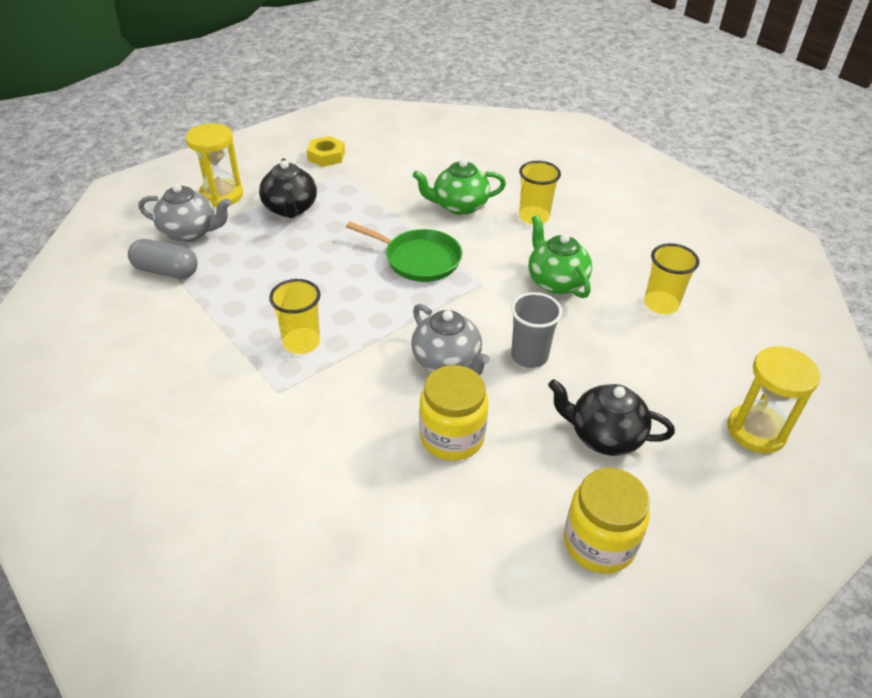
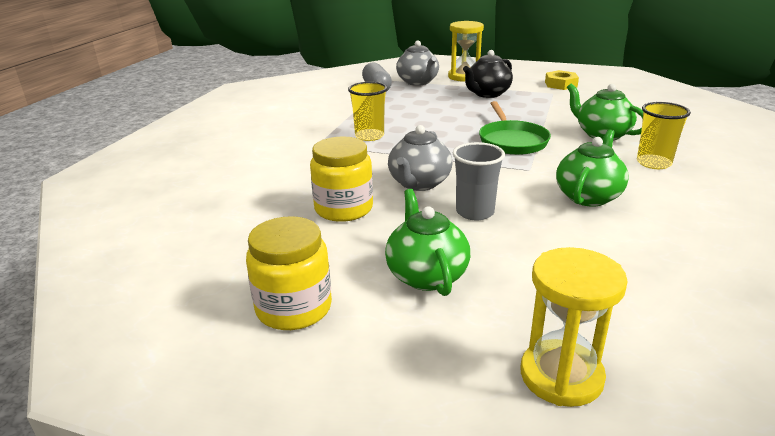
camera: 60 degrees right, 15 degrees down
black teapot [548,379,675,456] -> green teapot [385,189,470,296]
yellow cup [644,243,699,314] -> none

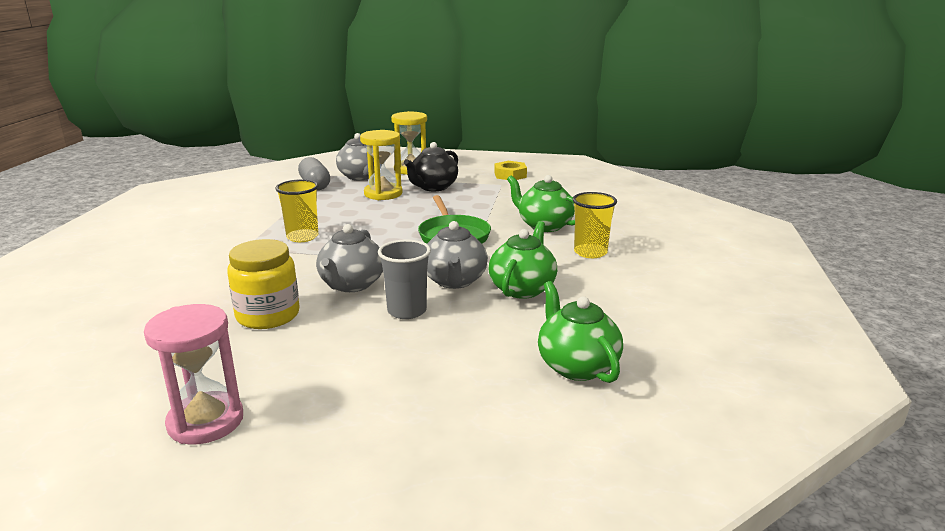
camera: 10 degrees left, 5 degrees down
yellow jar [246,216,332,330] -> pink hourglass [144,304,243,445]
green teapot [385,189,470,296] -> green teapot moved to [538,281,623,383]
yellow hourglass [521,247,628,407] -> yellow hourglass moved to [360,130,403,200]
none -> grey teapot [427,221,488,289]

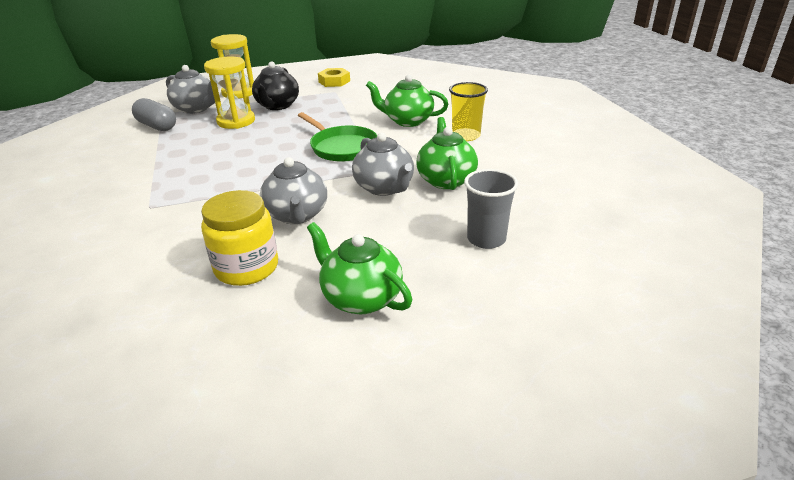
camera: 25 degrees left, 10 degrees up
pink hourglass [144,304,243,445] -> none
yellow cup [275,179,318,242] -> none
grey cup [378,239,431,319] -> grey cup moved to [464,169,518,249]
green teapot [538,281,623,383] -> green teapot moved to [307,222,412,314]

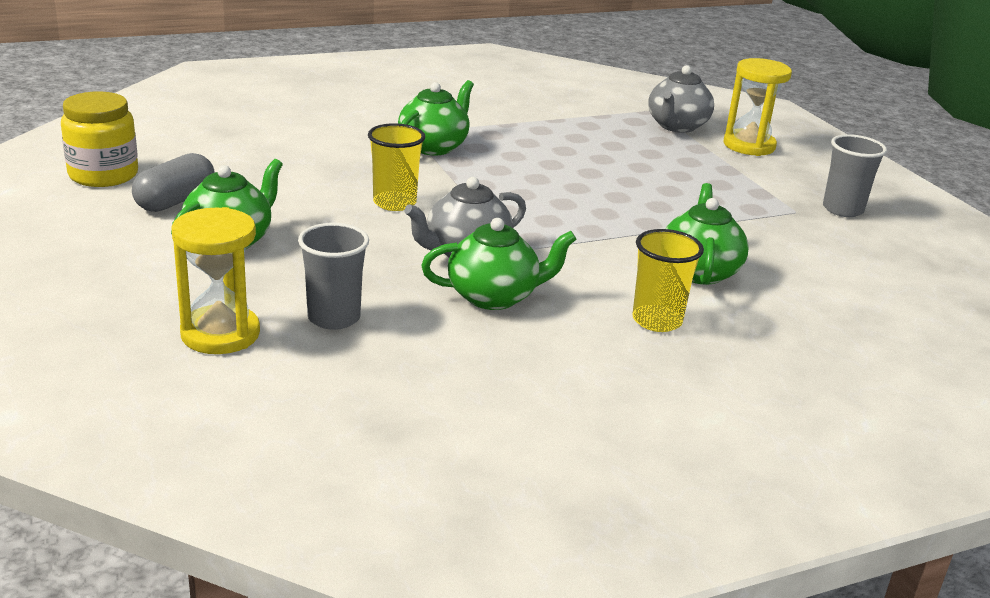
camera: 80 degrees right, 5 degrees down
grey capsule [132,98,176,131] -> grey capsule moved to [132,153,215,212]
yellow jar [201,190,278,286] -> yellow jar moved to [61,91,138,187]
yellow hourglass [204,56,255,129] -> yellow hourglass moved to [171,207,260,354]
black teapot [252,61,299,110] -> none
grey teapot [260,157,327,224] -> yellow cup [368,123,426,211]
green pan [298,112,377,162] -> none
yellow nut [318,68,350,87] -> grey cup [823,134,887,217]
none -> green teapot [398,80,474,155]

